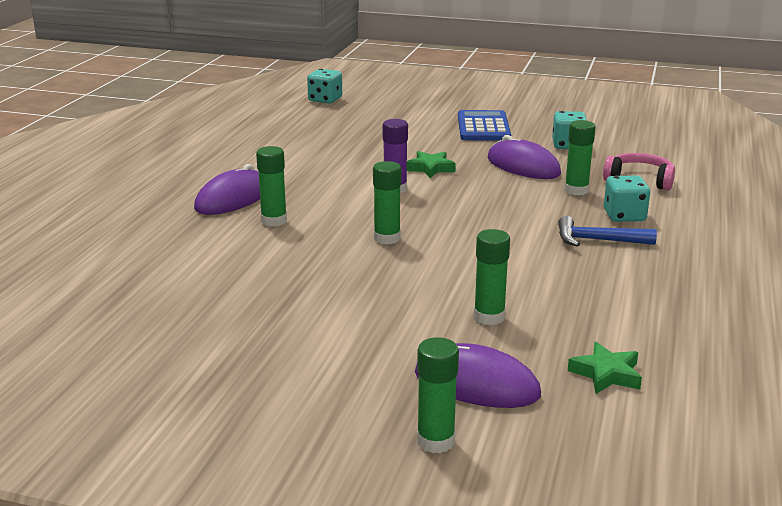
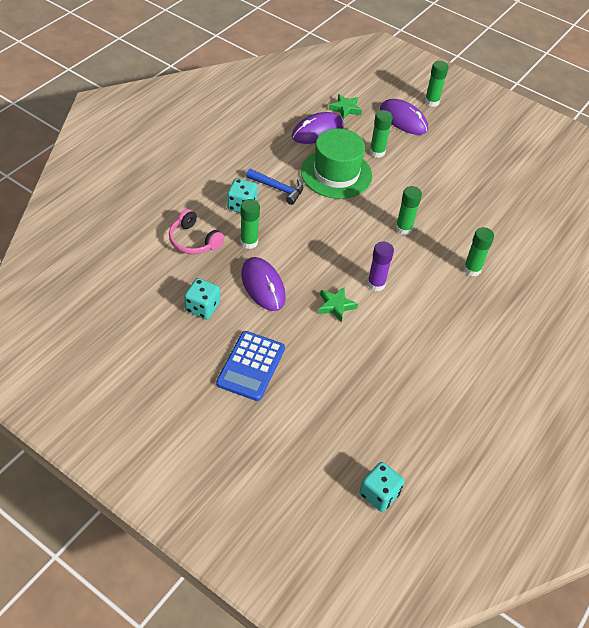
camera: 165 degrees left, 25 degrees up
purple mouse [194,164,260,215] -> purple mouse moved to [292,112,344,144]
none -> green hat [301,129,372,199]

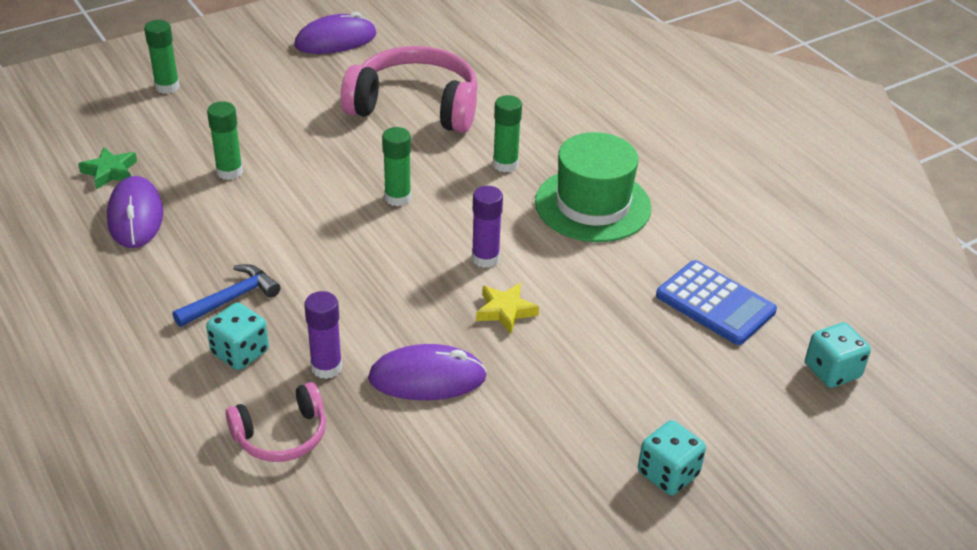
camera: 65 degrees left, 10 degrees down
turquoise dice [184,278,220,319] -> turquoise dice moved to [638,420,706,495]
blue calculator [216,331,285,401] -> blue calculator moved to [656,260,777,345]
green glue stick [240,199,260,249] -> purple glue stick [304,291,342,379]
green hat [301,129,372,199] -> green hat moved to [535,132,651,242]
green star [318,287,358,323] -> yellow star [476,283,539,334]
purple mouse [380,99,428,135] -> purple mouse moved to [294,12,377,54]
none -> pink headphones [341,46,478,133]

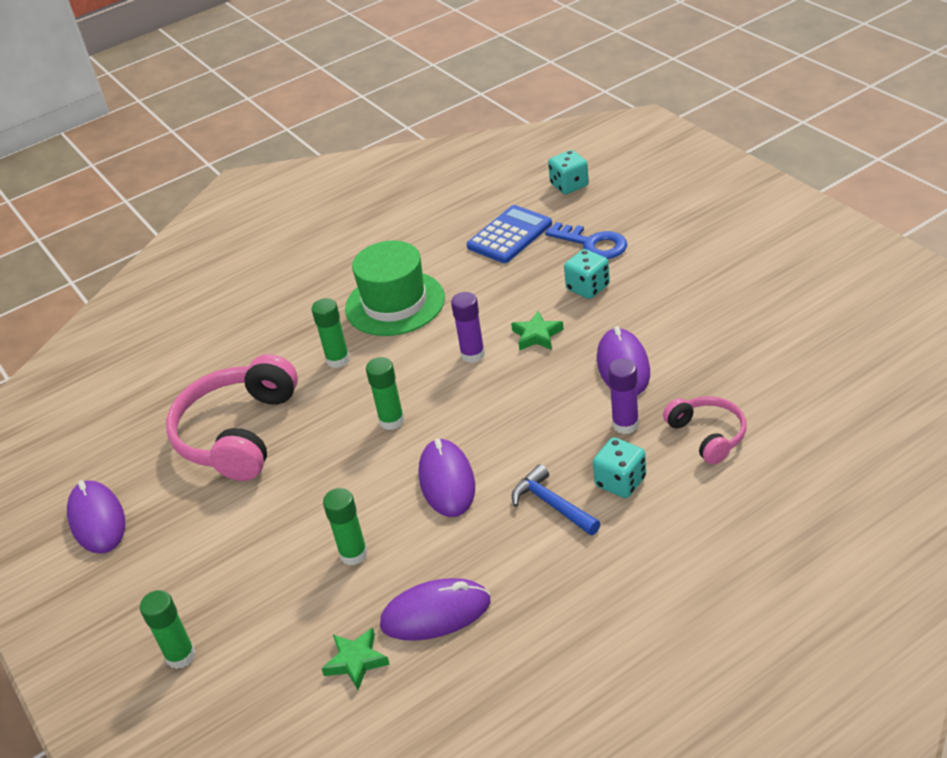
camera: 85 degrees left, 0 degrees up
yellow star [476,283,539,334] -> green star [511,311,564,351]
turquoise dice [638,420,706,495] -> turquoise dice moved to [564,249,610,299]
none -> purple mouse [419,438,475,517]
none -> blue key [545,222,627,259]

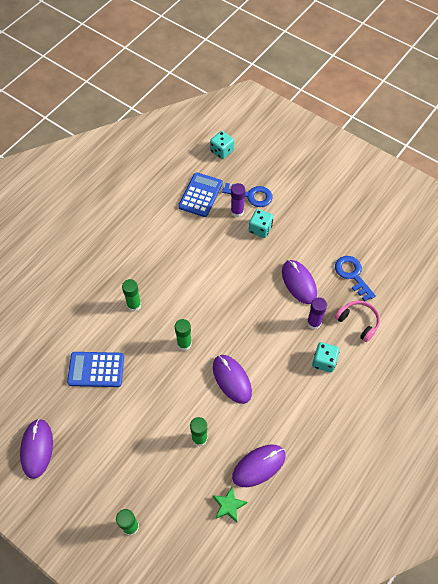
camera: 25 degrees left, 20 degrees up
purple mouse [67,480,125,554] -> purple mouse turned 45 degrees clockwise [20,418,53,479]
pink headphones [166,354,298,481] -> blue calculator [67,352,124,387]
green hat [345,241,445,336] -> none
purple glue stick [451,292,485,363] -> purple glue stick moved to [231,183,245,217]
green star [511,311,564,351] -> none
blue hammer [512,464,601,535] -> none
none -> blue key [335,256,376,302]

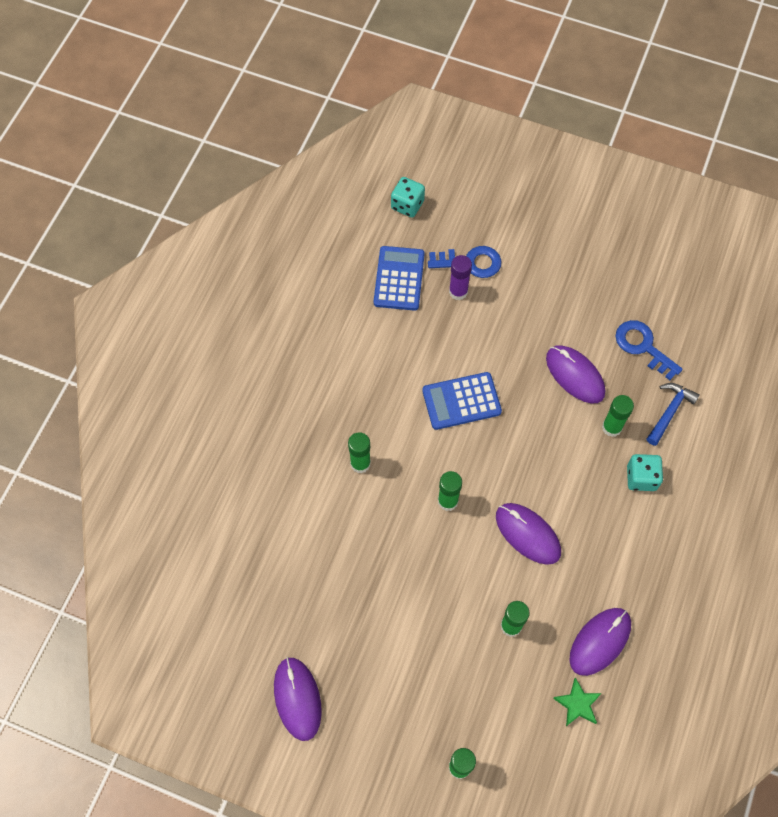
camera: 15 degrees left, 5 degrees up
blue calculator [67,352,124,387] -> blue calculator moved to [422,372,502,430]
turquoise dice [249,209,273,238] -> none
purple glue stick [307,297,327,330] -> green glue stick [602,395,634,437]
pink headphones [335,301,380,342] -> blue hammer [647,383,700,446]

